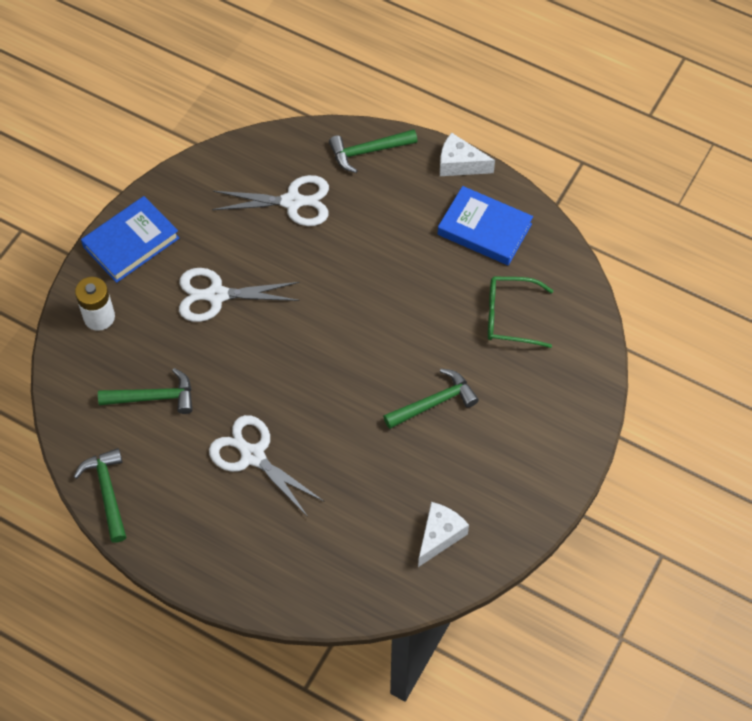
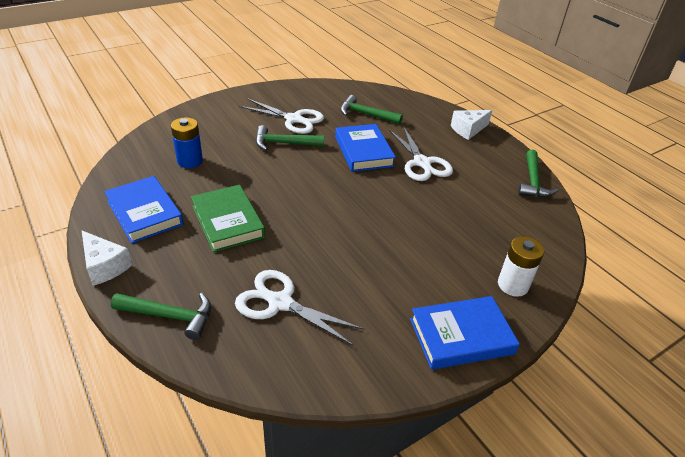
camera: 155 degrees left, 20 degrees down
green hammer [98,368,193,414] -> green hammer moved to [340,95,403,124]
white scissors [179,268,300,322] -> white scissors moved to [239,99,324,134]
white cheese [418,502,469,567] -> white cheese moved to [451,110,492,140]
green glasses [488,276,554,348] -> blue battery [171,117,203,168]
none -> green book [191,185,265,252]
none -> blue book [335,124,396,172]

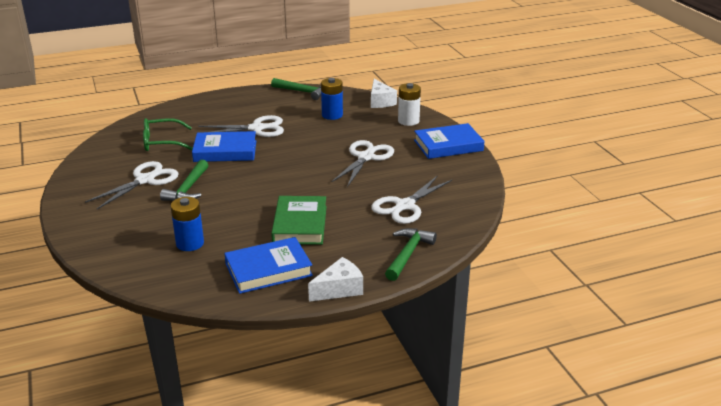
camera: 75 degrees left, 10 degrees down
green book [191,185,265,252] -> green book turned 75 degrees counterclockwise [271,196,327,245]
green hammer [340,95,403,124] -> green glasses [143,118,193,151]
blue book [410,296,520,370] -> blue book turned 75 degrees clockwise [414,123,485,159]
white cheese [451,110,492,140] -> white cheese moved to [371,79,397,108]
none -> blue battery [321,78,343,120]
none -> white scissors [331,140,394,187]

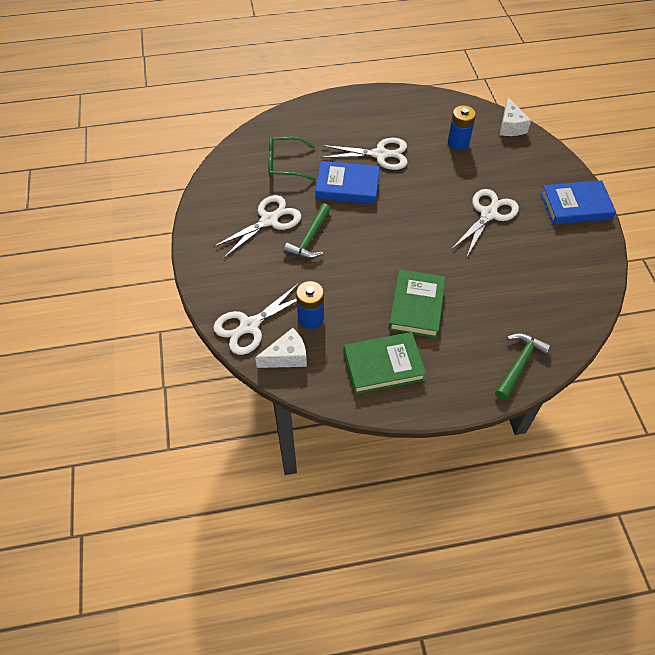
camera: 10 degrees right, 25 degrees up
blue book [224,237,313,294] -> green book [344,332,426,394]
green hammer [271,78,321,100] -> none
white cheese [308,257,363,302] -> white cheese moved to [255,328,307,368]
white scissors [371,175,452,224] -> white scissors moved to [213,283,299,355]
white battery [398,83,421,126] -> none

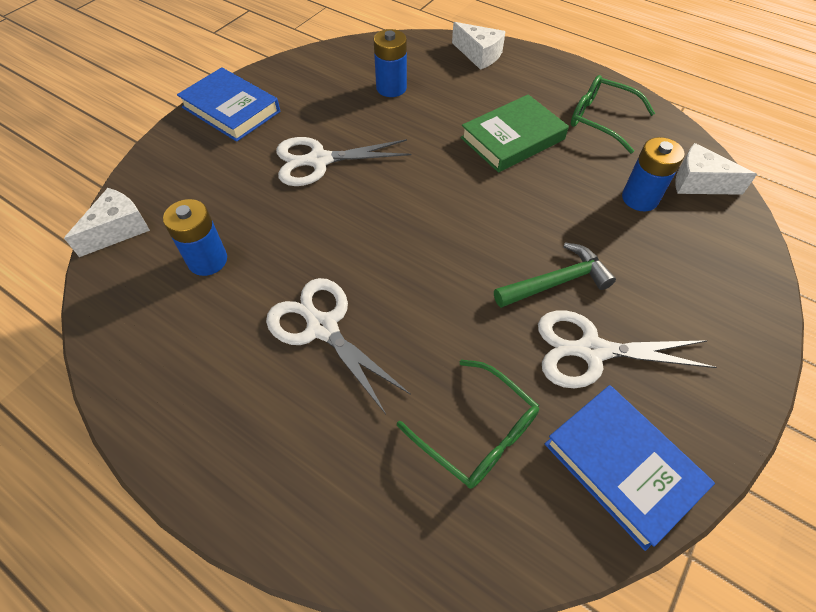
camera: 135 degrees left, 0 degrees up
white scissors [213,283,299,355] -> none
blue book [315,161,380,204] -> blue book moved to [545,385,715,551]
green book [344,332,426,394] -> green glasses [571,75,655,154]
green hammer [495,333,551,400] -> white cheese [452,22,506,70]
none -> blue battery [374,29,407,97]

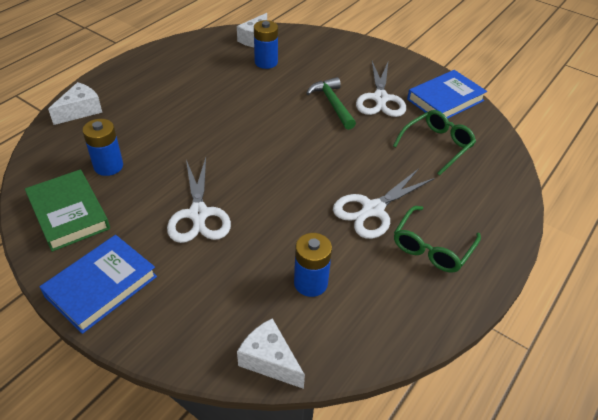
camera: 90 degrees left, 10 degrees down
green book [460,94,569,173] -> green book moved to [25,170,110,252]
green glasses [571,75,655,154] -> green glasses moved to [394,206,481,273]

